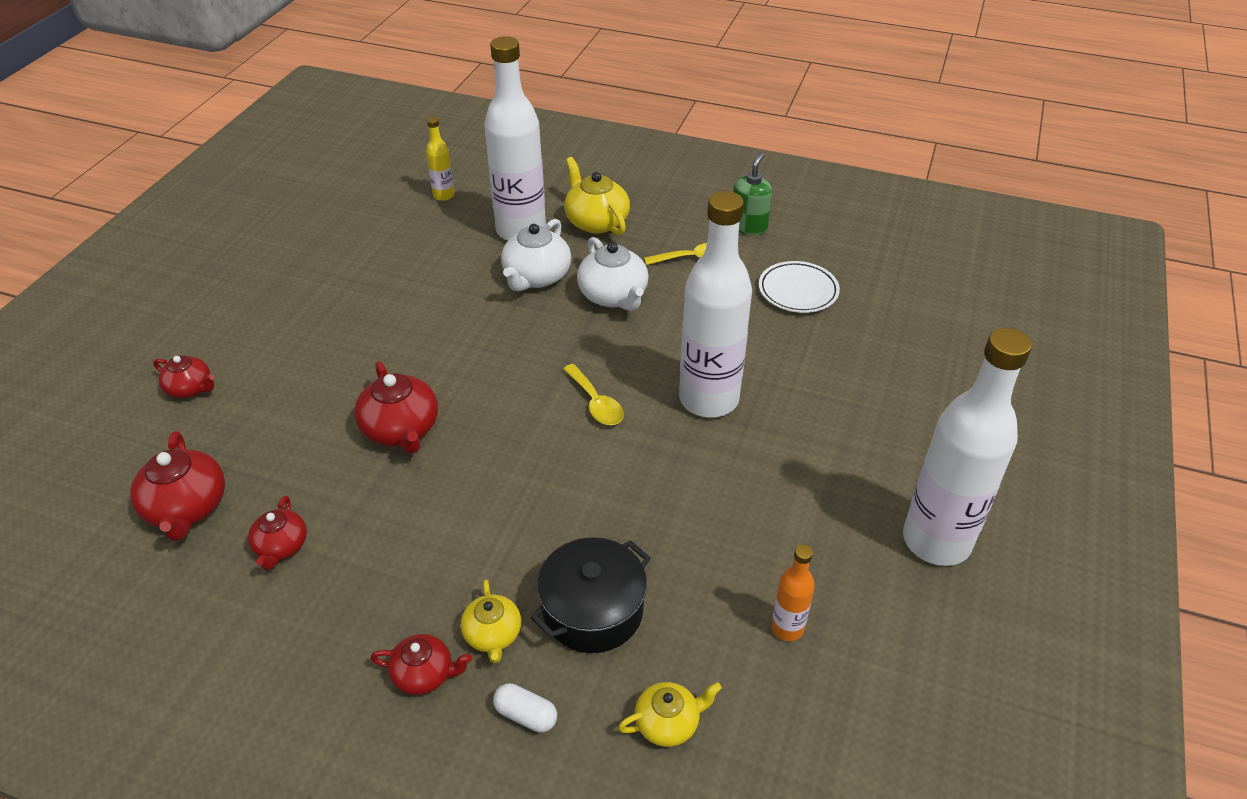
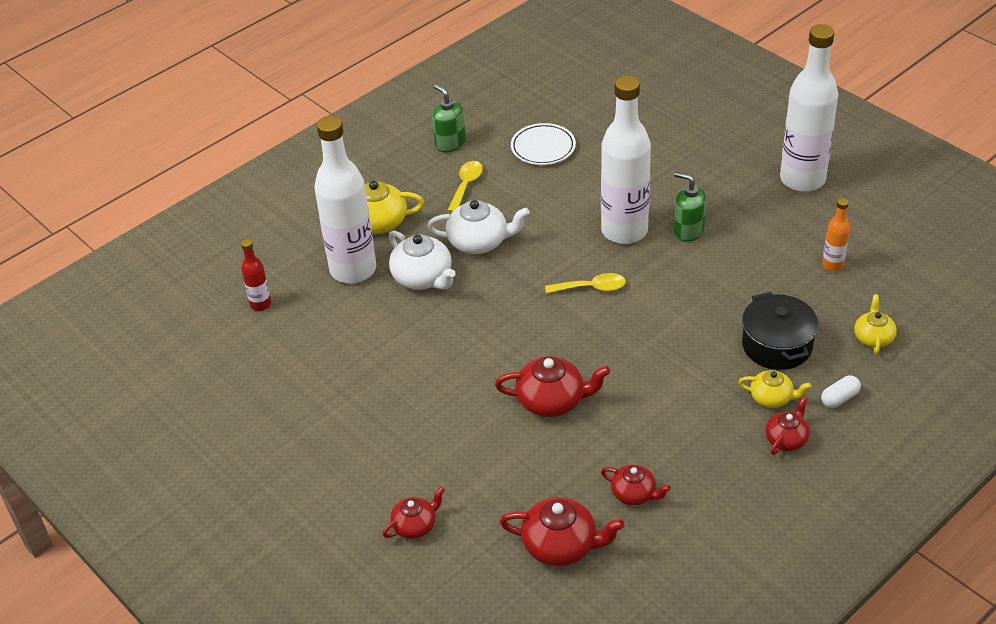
camera: 60 degrees left, 0 degrees up
yellow bottle [426,117,455,201] -> red bottle [241,239,271,311]
none -> green soap dispenser [674,172,706,242]

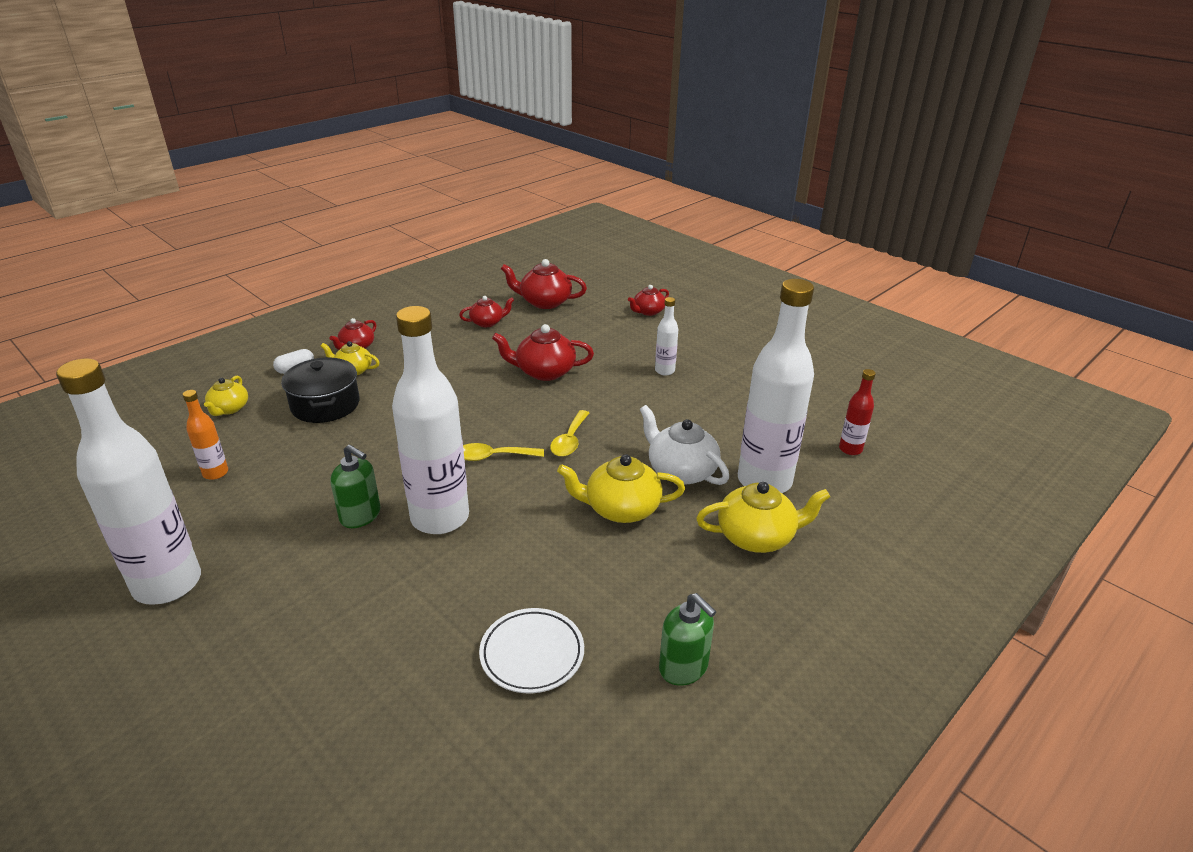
camera: 175 degrees right, 10 degrees down
white teapot [427,200,530,254] -> yellow teapot [557,454,685,523]
yellow spoon [447,161,483,212] -> yellow spoon moved to [550,410,589,457]
red teapot [601,464,671,505] -> red teapot turned 135 degrees clockwise [459,296,514,327]
none -> white bottle [655,297,678,375]

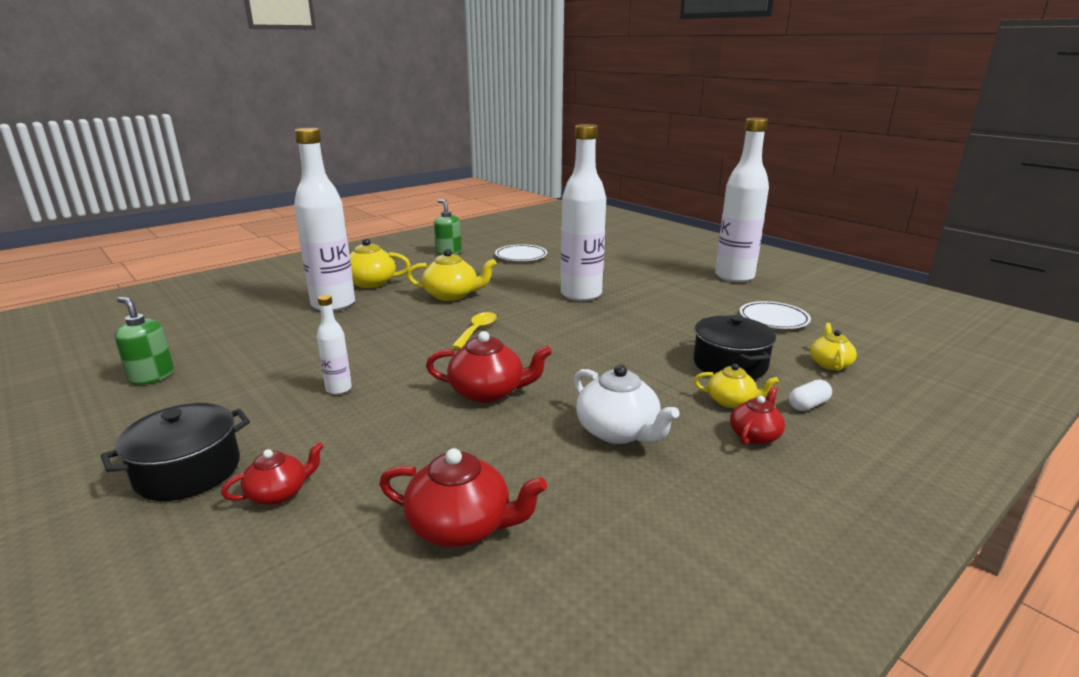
camera: 175 degrees left, 10 degrees down
orange bottle [182,390,228,480] -> white plate [740,301,811,329]
green soap dispenser [331,444,381,528] -> green soap dispenser moved to [115,297,174,385]
red teapot [459,296,514,327] -> none
yellow spoon [463,443,544,461] -> none
white teapot [640,405,729,485] -> white teapot moved to [574,364,679,444]
red bottle [839,369,876,455] -> none
none -> black pot [101,403,250,501]

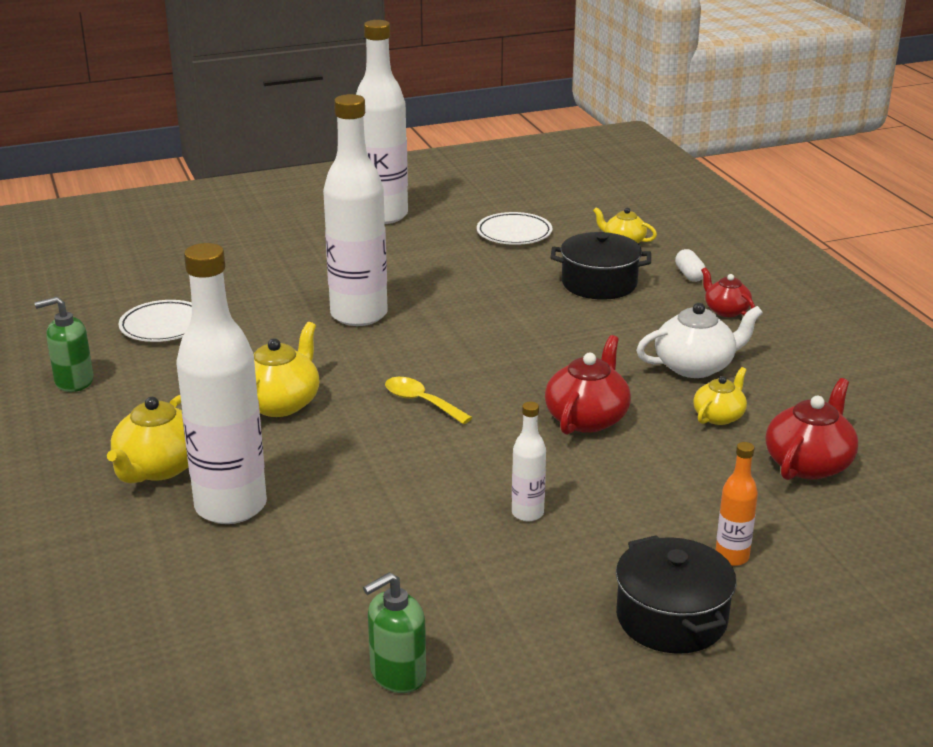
camera: 70 degrees left, 5 degrees up
red teapot [221,442,324,505] -> orange bottle [716,442,758,566]
yellow teapot [694,363,779,408] -> yellow teapot moved to [693,367,747,425]

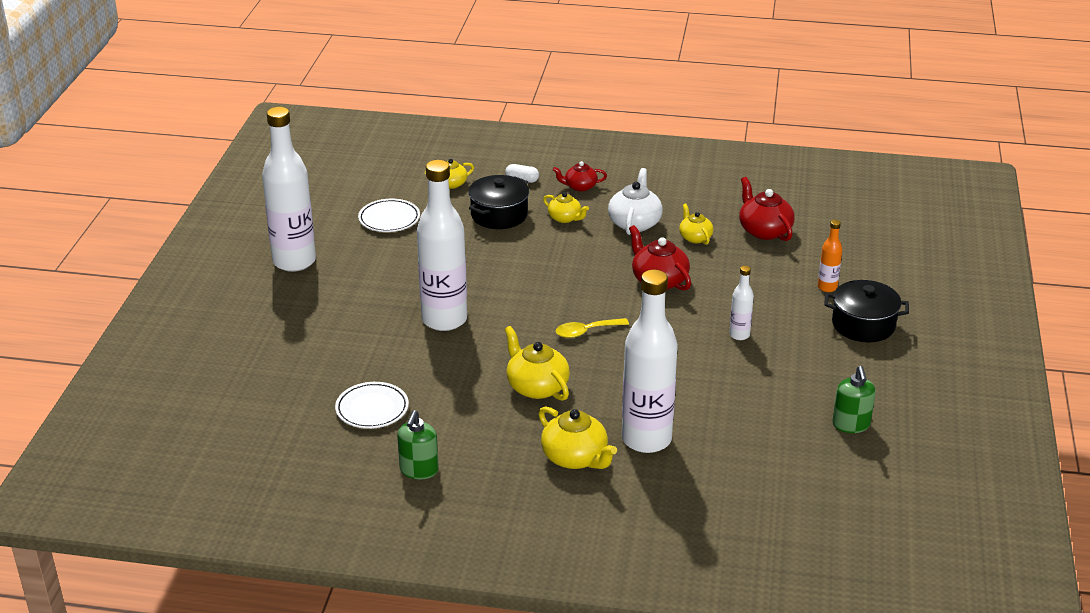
camera: 60 degrees left, 5 degrees up
none -> yellow teapot [543,192,589,223]

